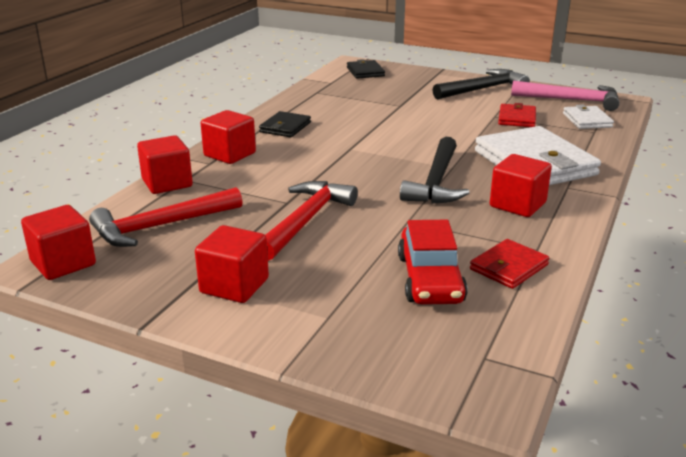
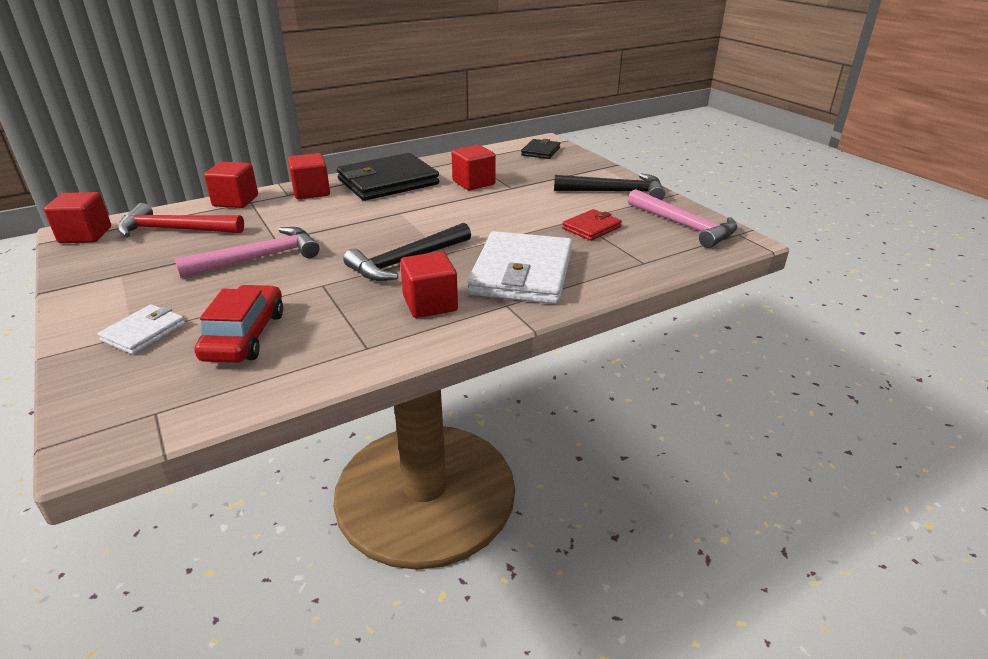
camera: 35 degrees right, 5 degrees up
red cube [195,225,269,303] -> red cube moved to [452,145,496,190]
black wallet [259,111,311,137] -> black wallet [337,153,439,201], size x2.01
red hammer [266,181,358,261] -> pink hammer [174,227,320,278]
red car [398,220,468,305] -> red car turned 150 degrees clockwise [194,285,283,363]
red wallet [470,239,549,289] -> none
white wallet [563,105,614,129] -> white wallet moved to [98,304,185,355]

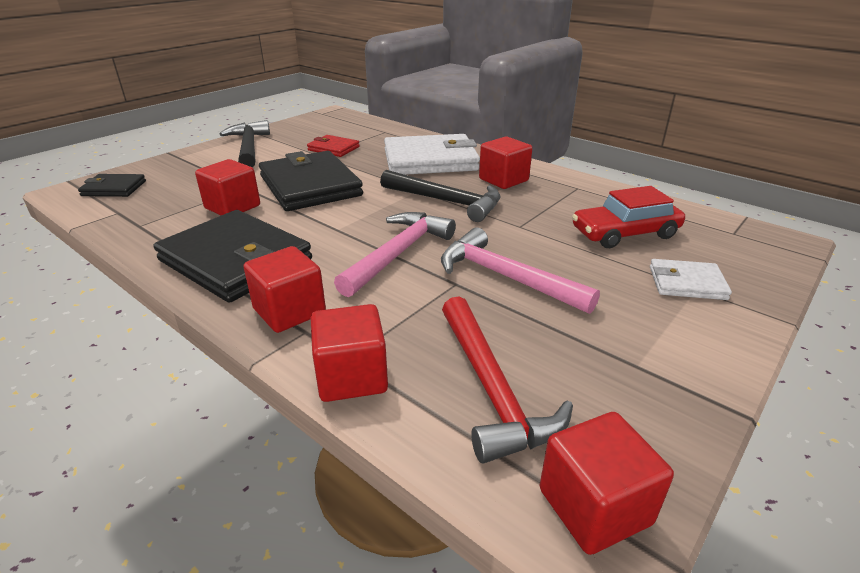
camera: 110 degrees left, 0 degrees up
pink hammer [628,189,738,248] -> pink hammer moved to [334,212,456,297]
none -> black wallet [259,151,363,211]

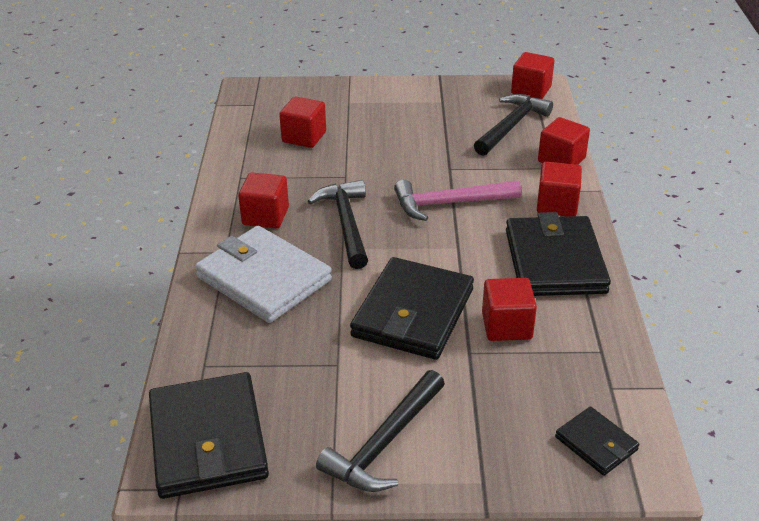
camera: 130 degrees left, 5 degrees up
red wallet [307,135,360,157] -> none
pink hammer [441,227,600,314] -> none
red hammer [442,296,573,463] -> black hammer [474,94,553,156]
red car [572,186,685,248] -> red cube [279,97,326,148]
white wallet [650,259,732,300] -> none
none -> black wallet [149,372,269,499]

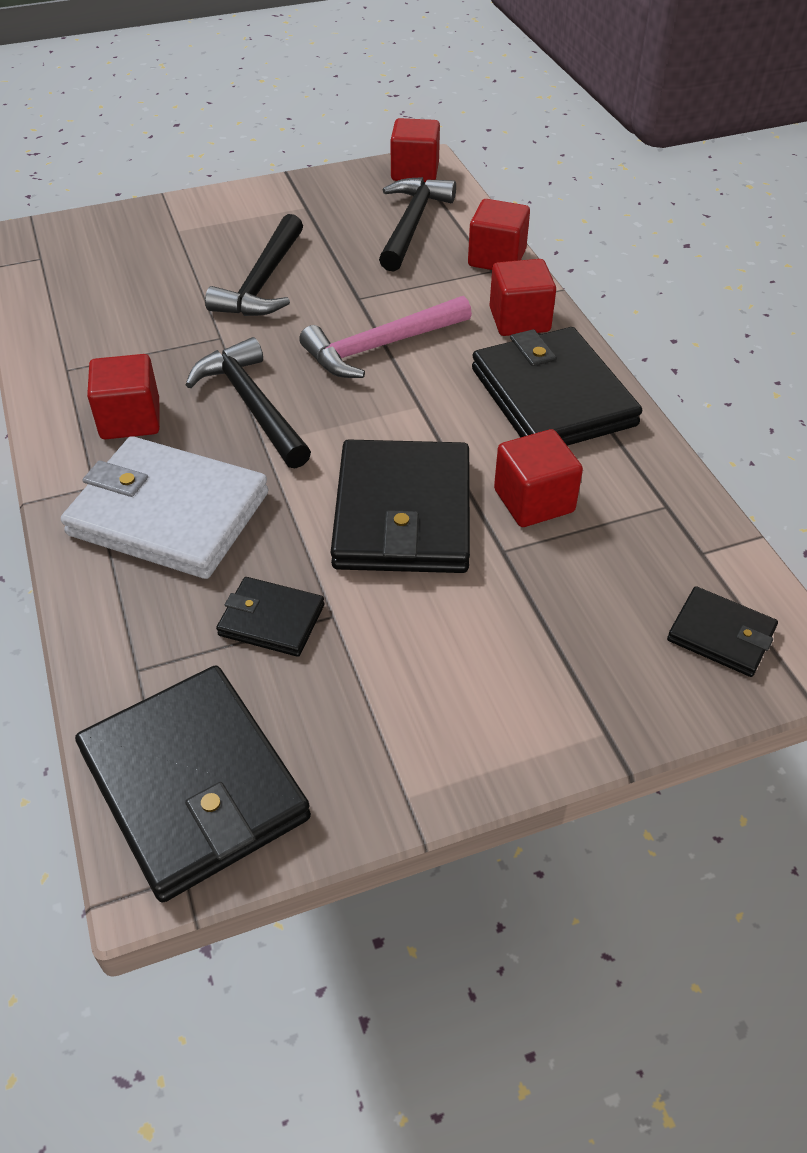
camera: 20 degrees left, 10 degrees up
red cube [279,97,326,148] -> none
black hammer [316,370,445,492] -> black hammer moved to [205,214,303,316]
none -> black wallet [216,577,325,657]

